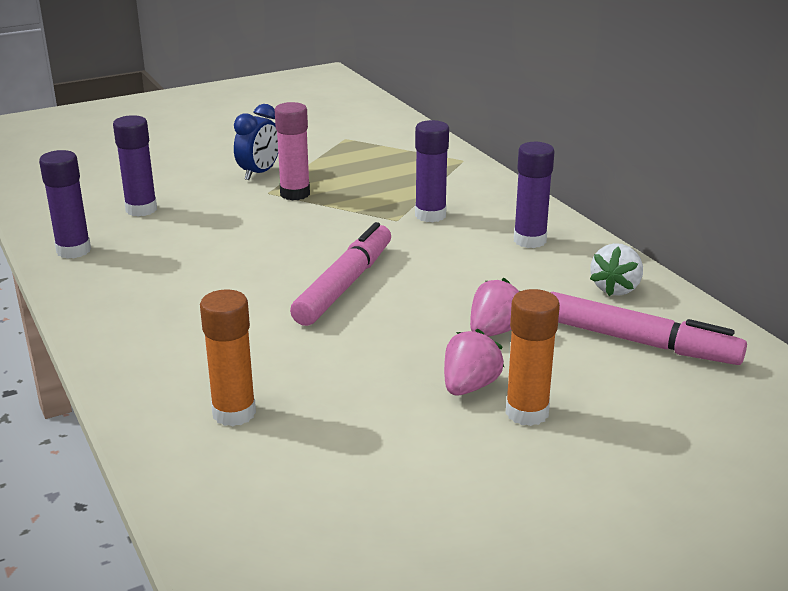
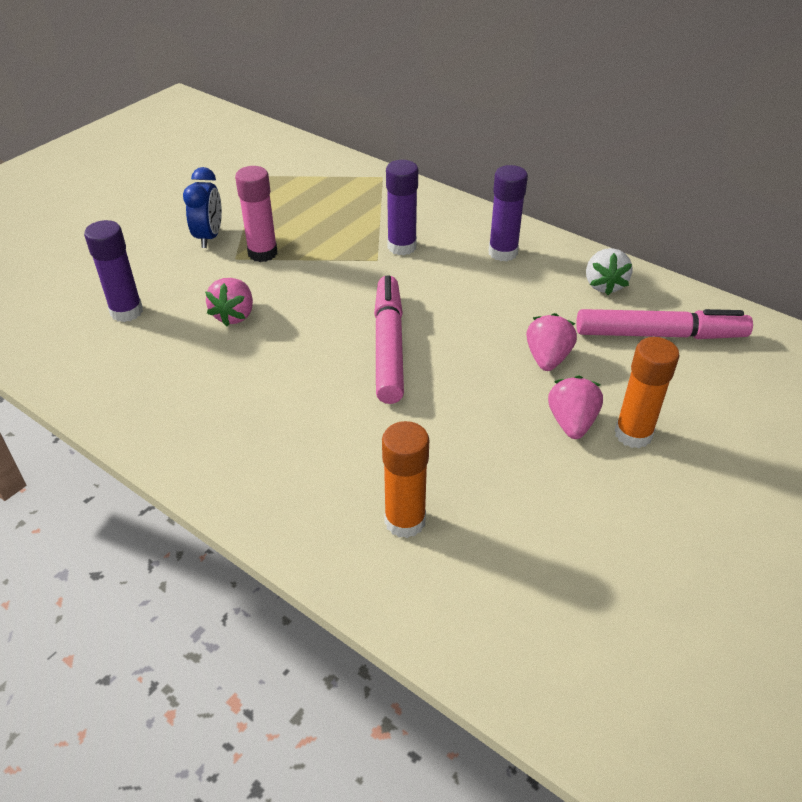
camera: 25 degrees left, 15 degrees up
purple glue stick [39,150,91,259] -> none
none -> pink strawberry [205,278,253,326]

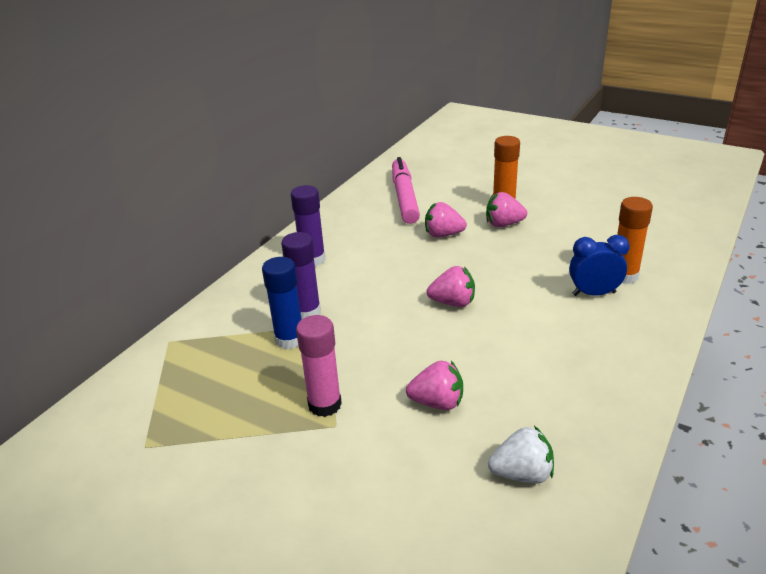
camera: 95 degrees left, 10 degrees down
purple glue stick [84,220,143,322] -> none
blue clock [183,167,222,248] -> blue clock moved to [569,235,630,296]
pink marker [374,275,404,404] -> pink strawberry [427,266,475,307]
white strawberry [586,248,632,295] -> white strawberry moved to [488,426,554,484]
none -> blue glue stick [262,257,302,350]

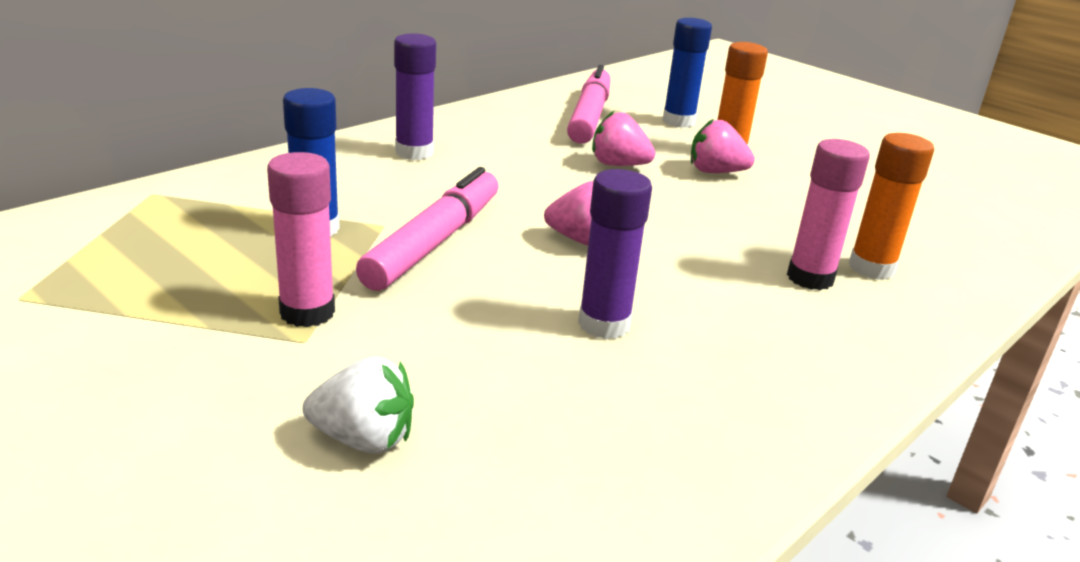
camera: 10 degrees right, 5 degrees down
purple glue stick [281,232,321,319] -> purple glue stick moved to [578,169,652,339]
pink strawberry [406,361,463,410] -> none
white strawberry [488,426,554,484] -> white strawberry moved to [303,357,414,454]
blue clock [569,235,630,296] -> pink glue stick [787,139,870,290]
none -> pink marker [356,167,499,291]
none -> blue glue stick [663,18,712,128]

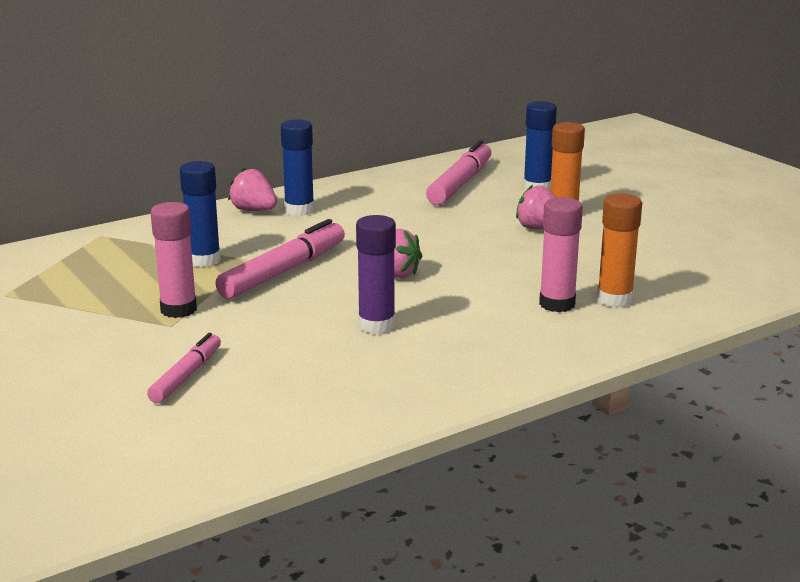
camera: 15 degrees right, 5 degrees down
white strawberry [303,357,414,454] -> pink marker [147,333,221,403]
purple glue stick [394,33,436,160] -> blue glue stick [281,119,314,216]
pink strawberry [592,111,656,166] -> pink strawberry moved to [228,168,277,211]

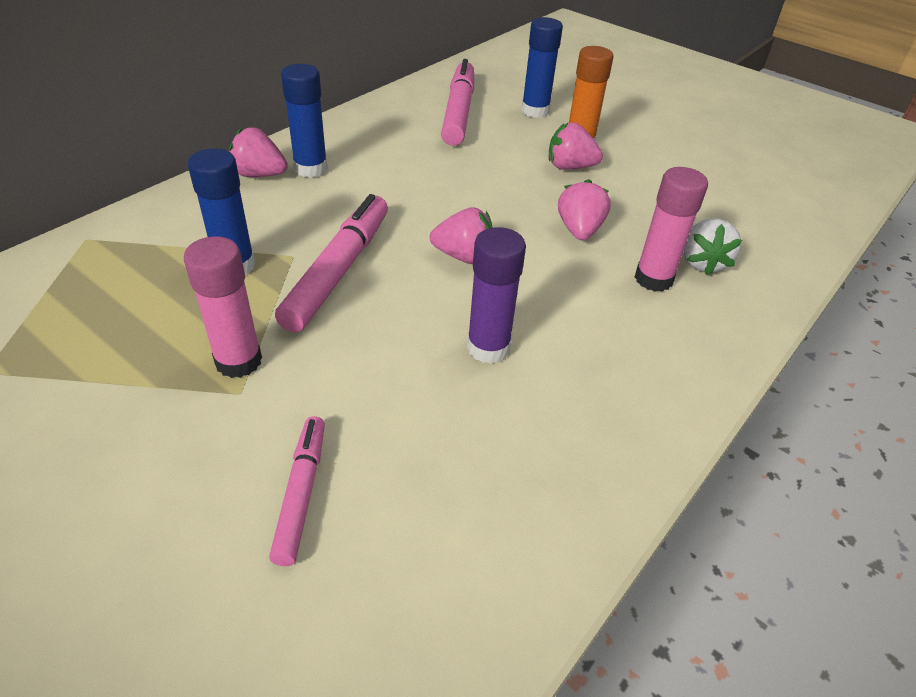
camera: 20 degrees left, 20 degrees up
orange glue stick [597,193,642,308] -> white strawberry [683,218,742,275]
none -> pink strawberry [558,179,611,240]

